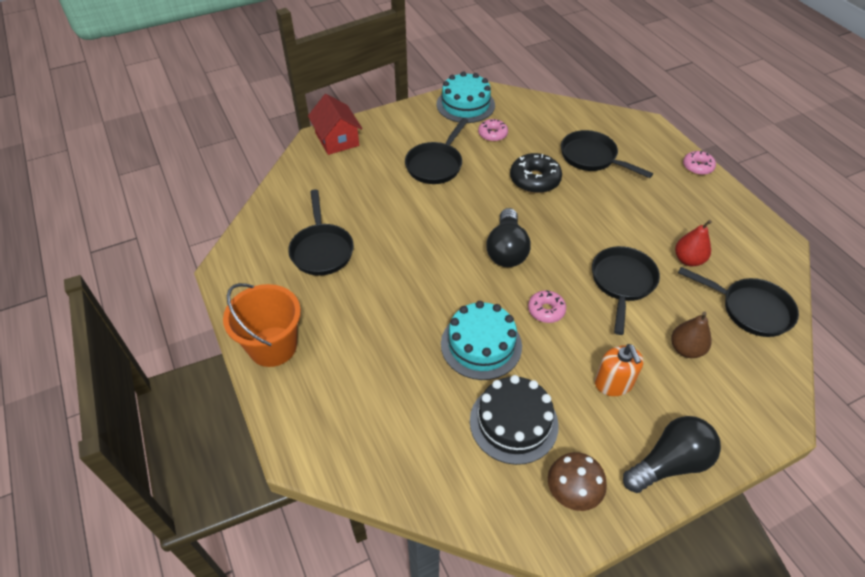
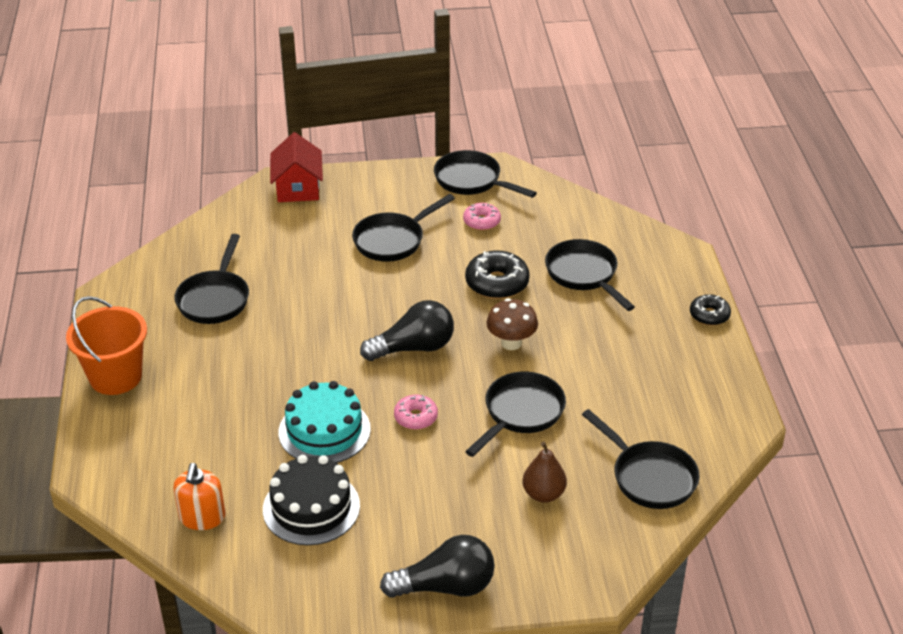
camera: 20 degrees right, 10 degrees down
turquoise cake [437,71,495,123] -> black pan [434,150,537,198]
black light bulb [486,208,531,267] -> black light bulb turned 135 degrees counterclockwise [360,300,454,361]
brown mushroom [548,452,607,511] -> brown mushroom moved to [486,298,538,350]
orange soap dispenser [595,344,644,396] -> orange soap dispenser moved to [173,463,225,530]
red pear [675,220,712,266] -> none
pink donut [683,151,716,175] -> black donut [690,294,731,326]

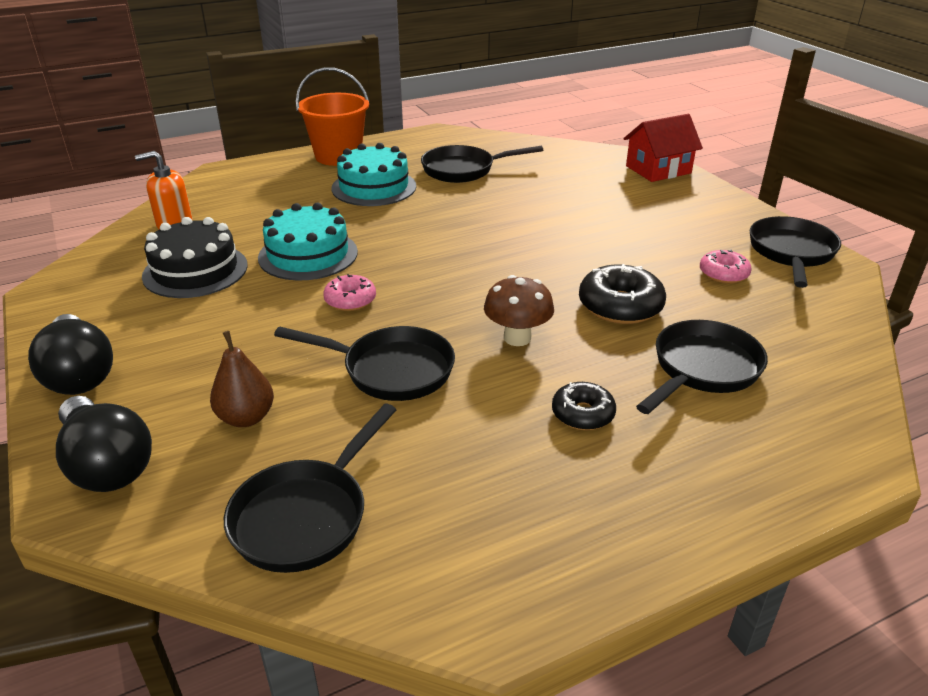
camera: 70 degrees right, 5 degrees down
black pan [352,194,455,262] -> none
black light bulb [360,300,454,361] -> black light bulb moved to [56,396,152,492]
black donut [690,294,731,326] -> black donut moved to [552,382,616,430]
none -> turquoise cake [332,143,416,206]

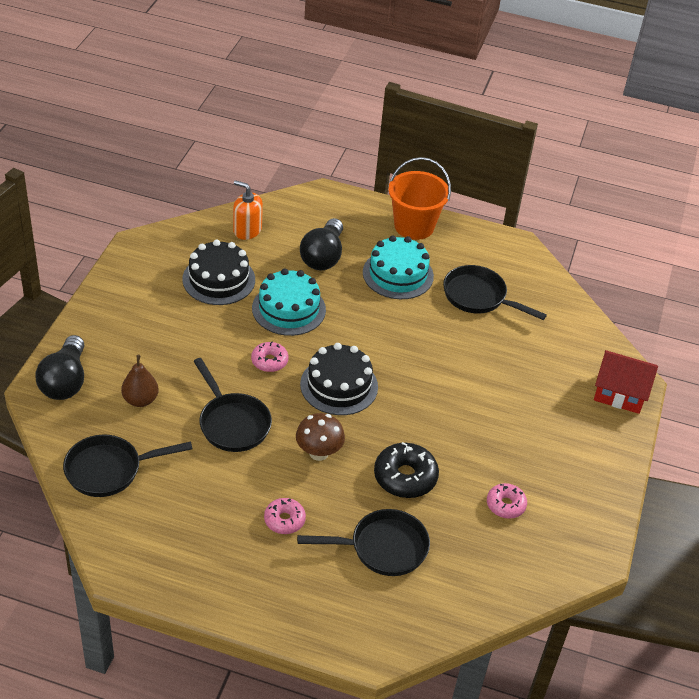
camera: 40 degrees right, 10 degrees up
black light bulb [28,314,113,395] -> black light bulb moved to [300,218,343,271]
black donut [552,382,616,430] -> pink donut [264,498,306,534]
black pan [750,216,841,288] -> none
none -> black cake [300,343,378,415]

